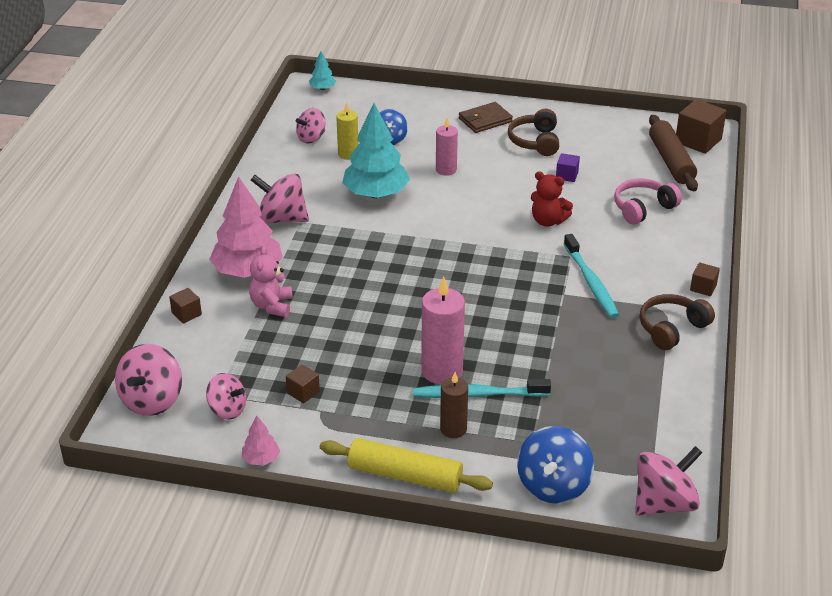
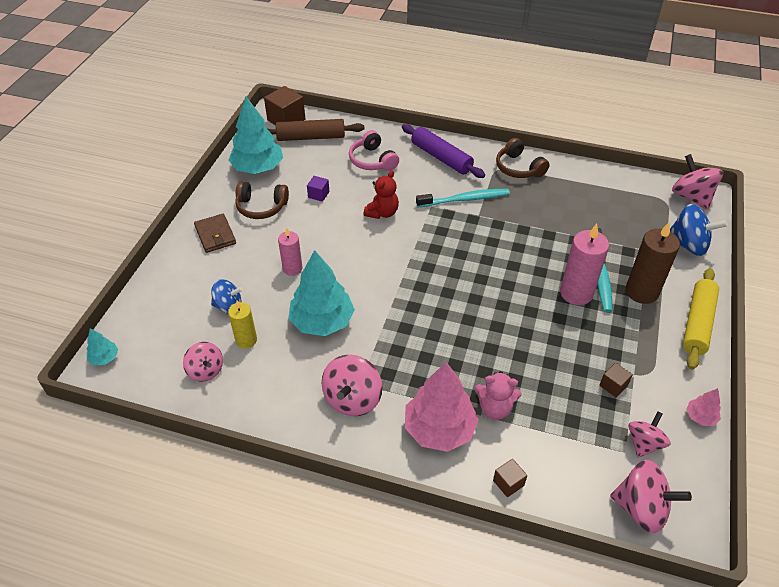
camera: 85 degrees left, 10 degrees up
brown candle [440,372,468,438] -> brown candle [626,222,680,304], size x1.63
brown cube [690,262,720,296] -> none
none -> turquoise tree [228,96,283,174]
none -> purple rolling pin [402,124,485,178]

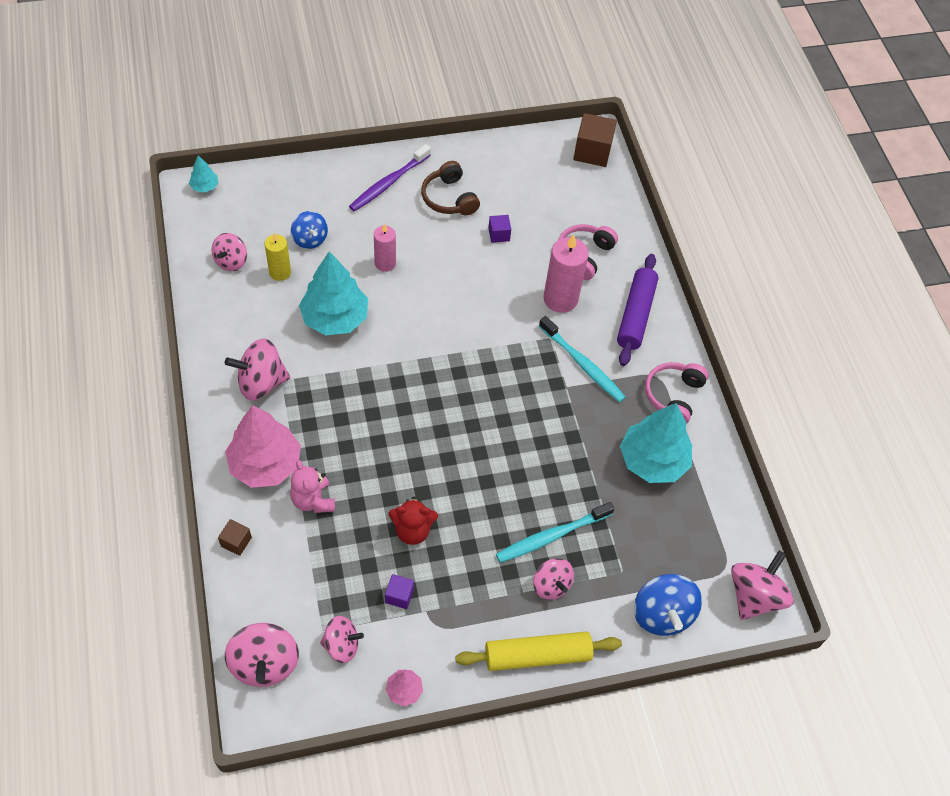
camera: 55 degrees right, 10 degrees up
brown wallet [194,214,236,253] -> purple toothbrush [349,144,431,211]
turquoise tree [228,96,283,174] -> turquoise tree moved to [620,403,692,483]
brown rolling pin [266,119,364,141] -> none
red teddy bear [363,171,399,219] -> red teddy bear moved to [388,497,438,545]
brown headphones [496,138,550,178] -> pink headphones [645,362,709,424]
pink candle [560,224,609,305] -> pink candle moved to [543,235,589,313]
brown cube [599,363,633,398] -> purple cube [385,574,414,609]
brown candle [626,222,680,304] -> pink spinning top [533,558,574,600]

